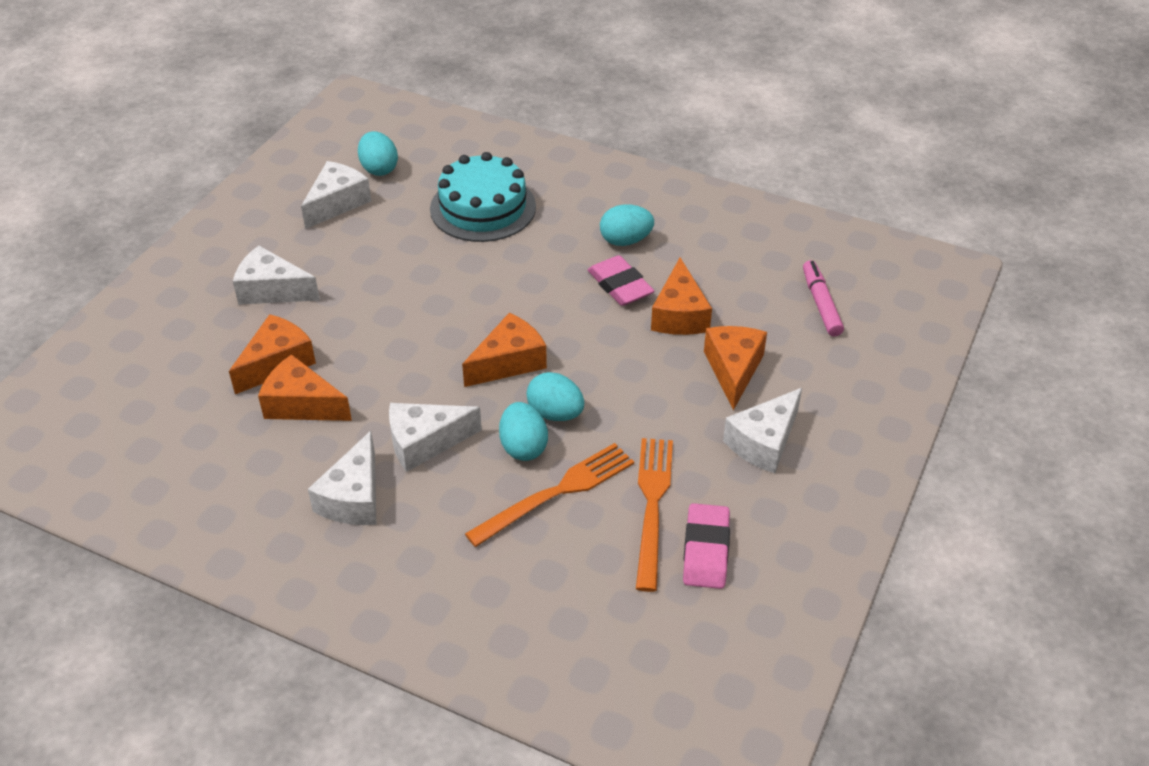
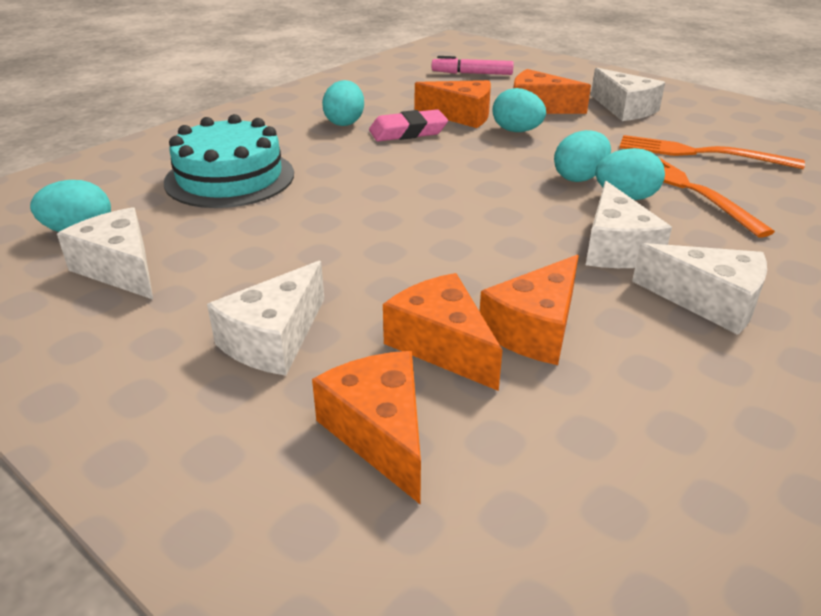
camera: 75 degrees left, 10 degrees down
orange cheese [462,313,547,387] -> orange cheese moved to [312,351,421,504]
pink eraser [683,503,730,589] -> none
none -> turquoise egg [492,88,546,132]

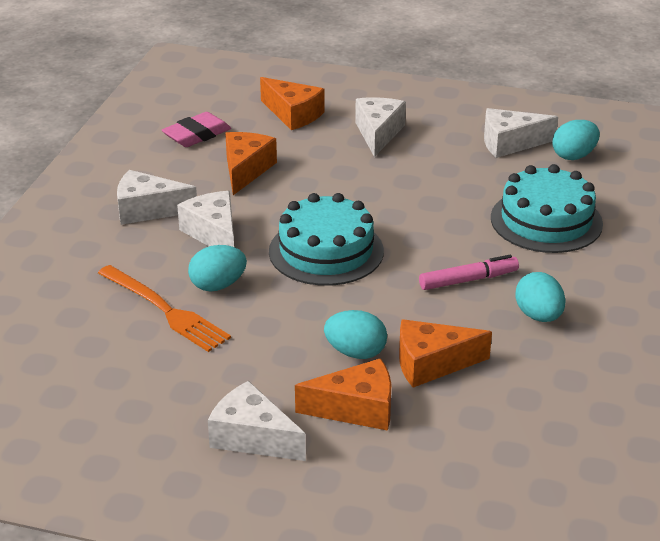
camera: 155 degrees right, 0 degrees up
white cheese [57,207,153,299] -> white cheese turned 150 degrees clockwise [484,108,558,158]
pink eraser [369,109,448,141] -> pink eraser moved to [162,112,231,147]
orange cheese [383,273,503,391] -> none
pink marker [432,56,514,75] -> pink marker moved to [419,255,519,290]
turquoise egg [554,130,611,182] -> none
orange fork [619,135,805,169] -> none
none -> turquoise cake [269,193,384,286]

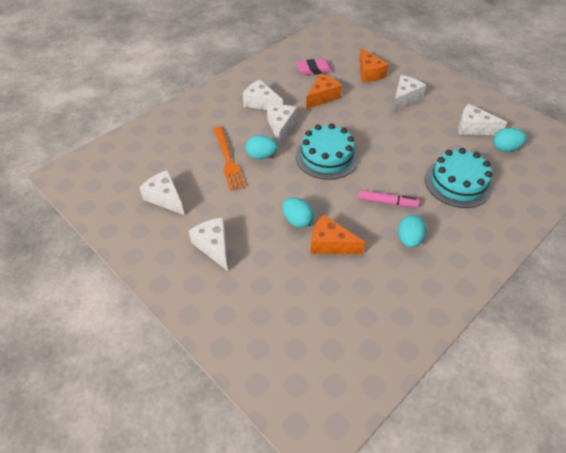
camera: 30 degrees right, 15 degrees up
orange cheese [295,358,391,431] -> none
none -> white cheese [139,170,184,215]

